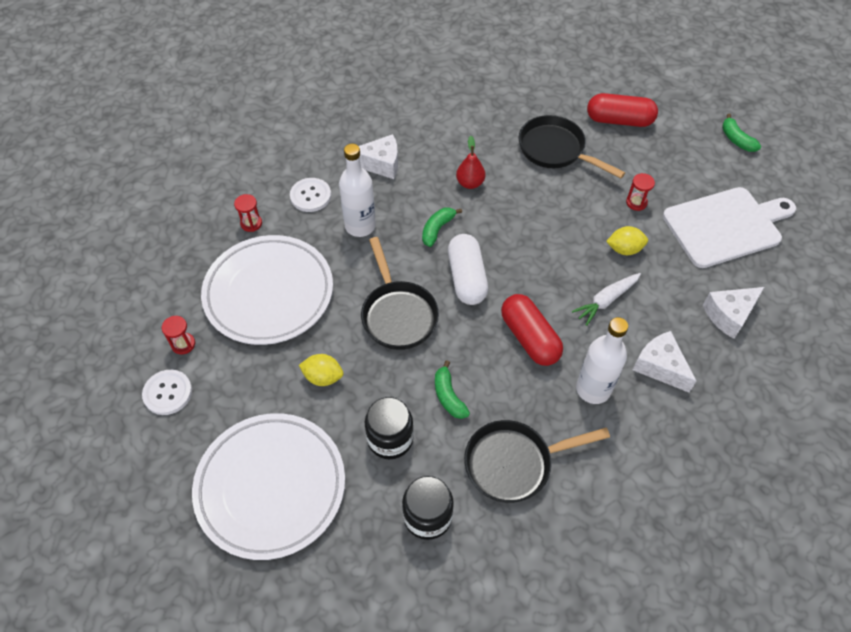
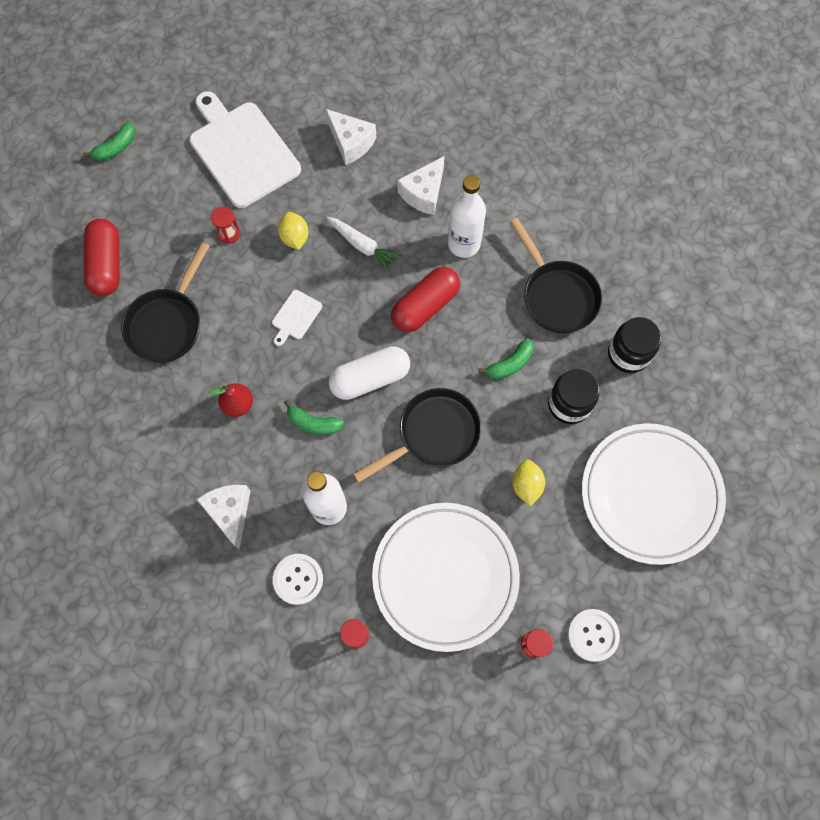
camera: 105 degrees left, 15 degrees up
none -> white cutting board [272,290,322,346]

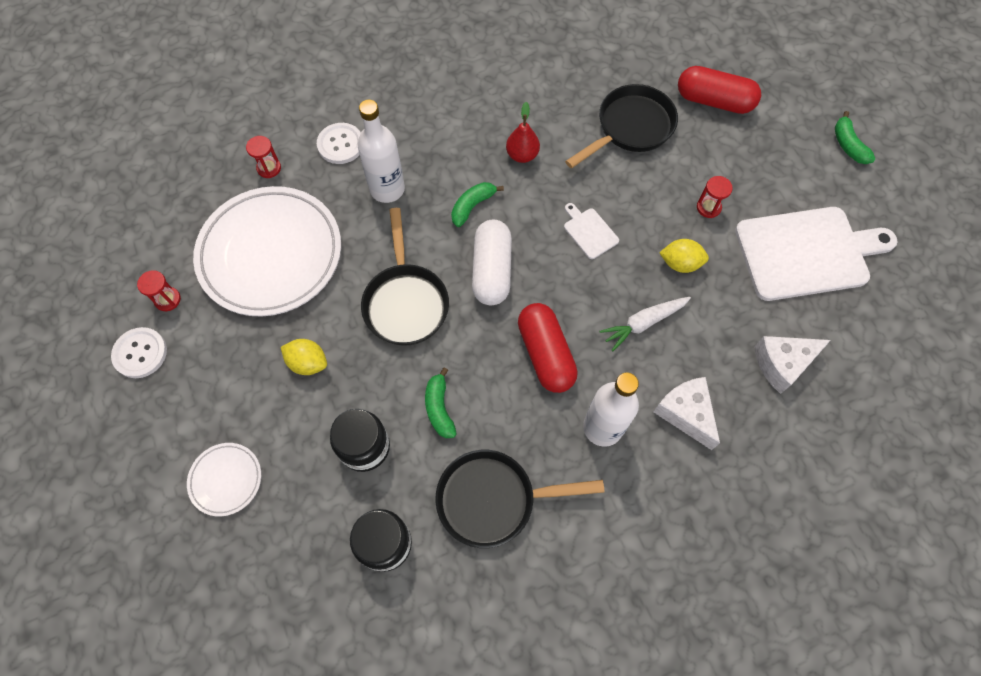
camera: 115 degrees right, 5 degrees down
black pan [121,242,209,363] -> black pan turned 90 degrees clockwise [565,84,678,168]
white cheese [197,485,251,549] -> none
white plate [582,423,726,565] -> white plate [187,443,261,516], size x0.45

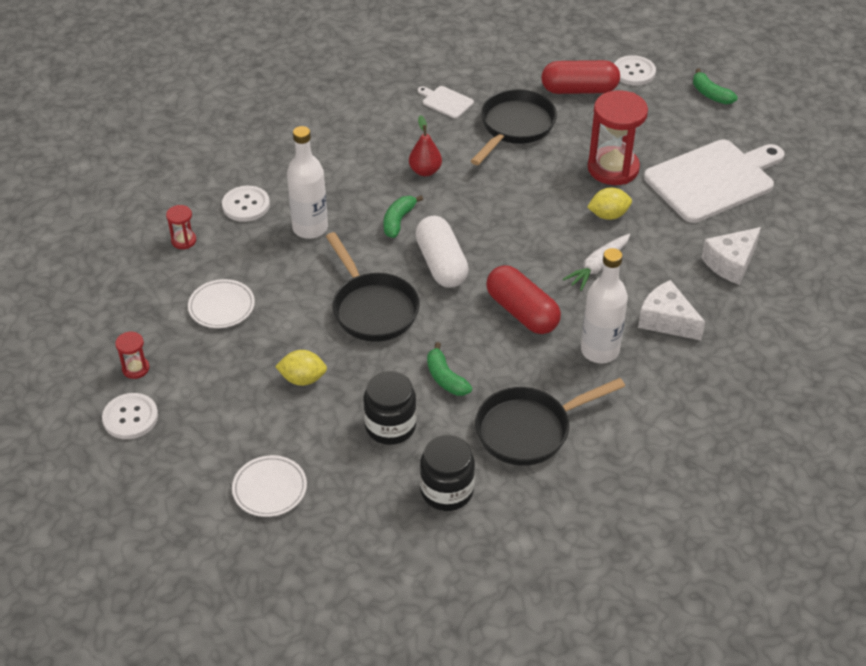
camera: 20 degrees left, 20 degrees down
white plate [193,186,341,316] -> white plate [188,279,255,328], size x0.45
white cutting board [564,203,619,259] -> white cutting board moved to [418,86,474,119]
red hourglass [697,176,733,218] -> red hourglass [588,90,648,185], size x2.18
none -> white button [614,55,656,86]

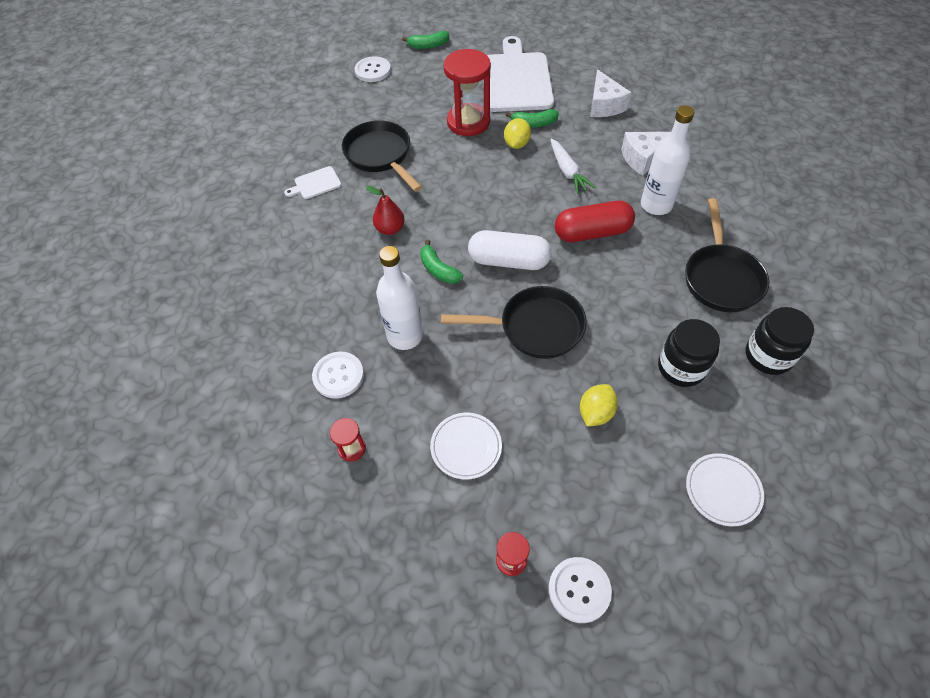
camera: 60 degrees left, 10 degrees up
green banana [427,342,472,396] -> green banana moved to [506,109,559,127]
red capsule [541,60,620,94] -> none

